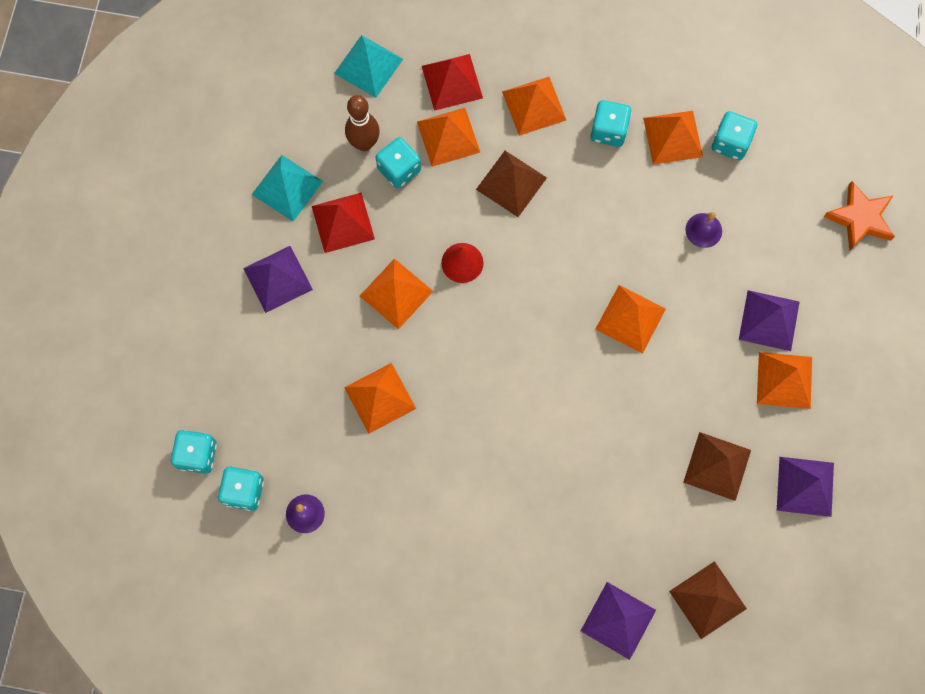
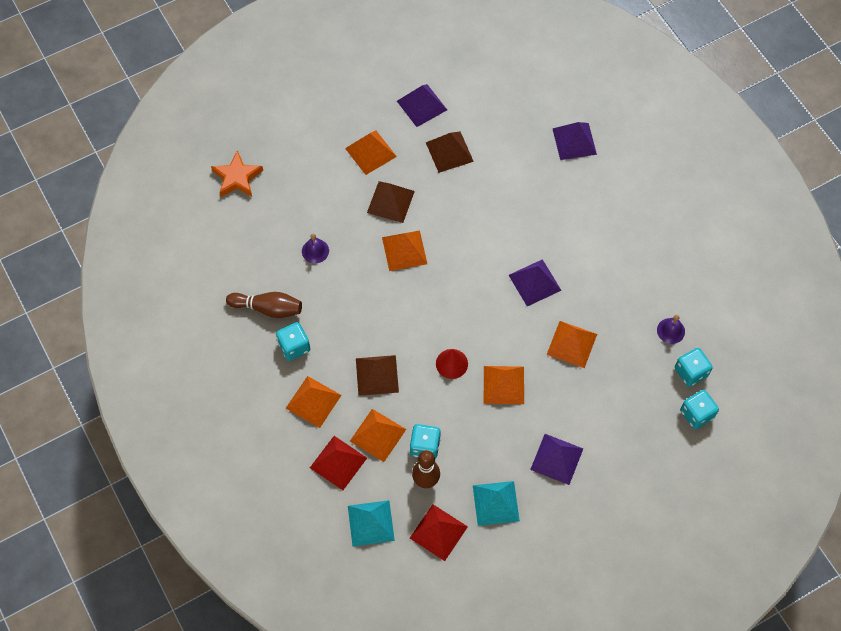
camera: 130 degrees left, 10 degrees down
red pyramid [312,193,375,253] -> red pyramid moved to [410,504,468,561]
orange pyramid [643,111,703,165] -> brown bowling pin [226,292,302,318]
brown pyramid [669,561,747,639] -> brown pyramid moved to [367,181,415,223]
turquoise dice [712,111,757,160] -> none
purple pyramid [739,290,800,351] -> purple pyramid moved to [509,259,562,307]

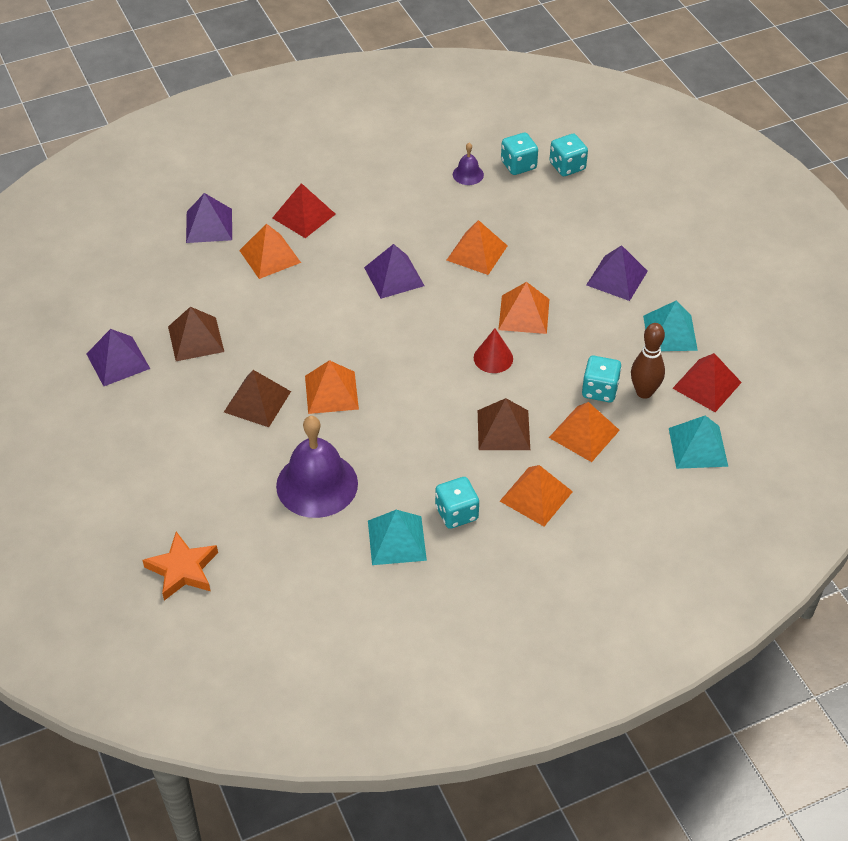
camera: 85 degrees left, 15 degrees down
brown bowling pin [226,292,302,318] -> turquoise pyramid [368,510,427,565]
purple bell [302,234,329,263] -> purple bell [276,416,358,518], size x2.19
red pyramid [310,436,367,490] -> red pyramid moved to [272,183,336,238]
orange pyramid [345,131,397,175] -> orange pyramid moved to [239,224,301,279]

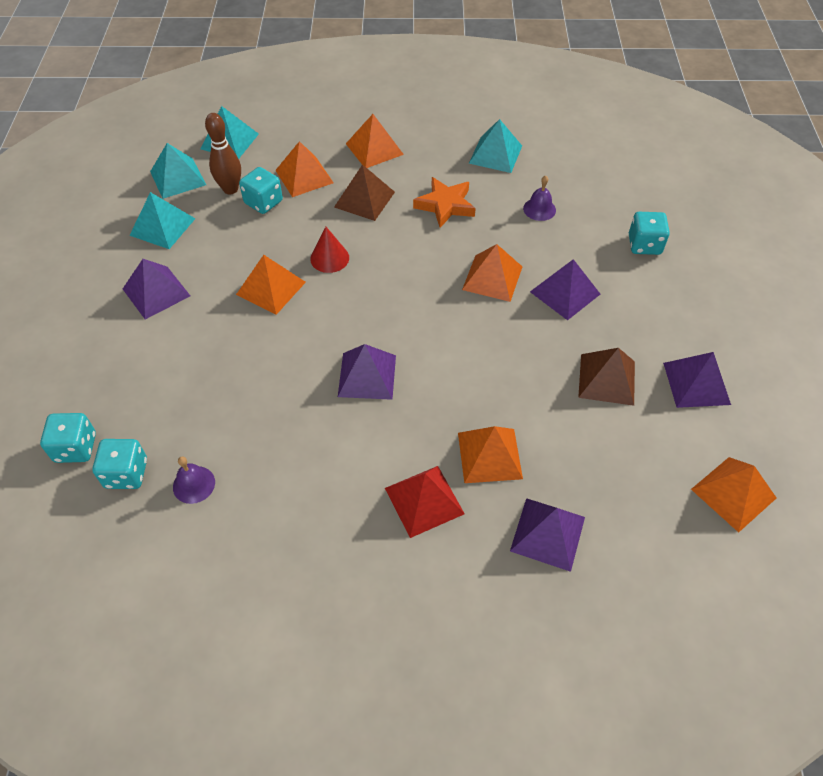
camera: 155 degrees left, 5 degrees up
orange star [142,532,218,601] -> orange star moved to [413,177,476,228]
brown pyramid [224,370,291,427] -> purple pyramid [530,259,600,320]
purple bell [276,416,358,518] -> purple bell [523,175,556,221], size x0.46
turquoise dice [435,477,479,529] -> turquoise dice moved to [629,212,670,255]
orange pyramid [447,220,508,275] -> orange pyramid moved to [691,457,776,532]
red pyramid [673,353,742,412] -> turquoise pyramid [150,143,206,199]

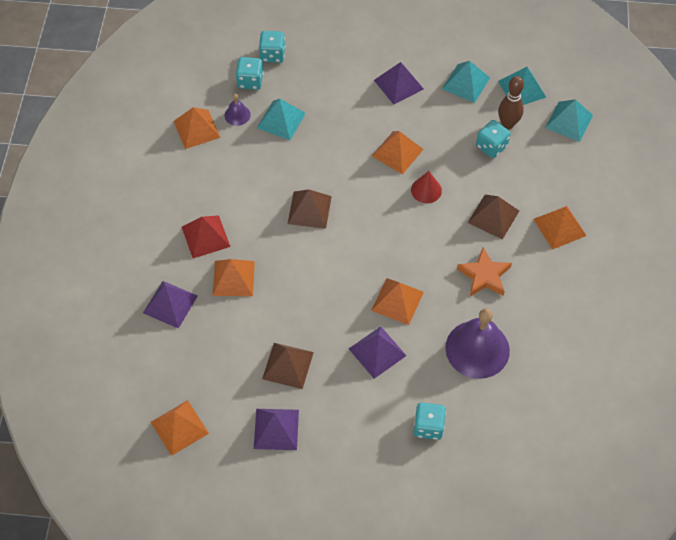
camera: 95 degrees right, 5 degrees up
orange pyramid [275,141,334,197] -> orange pyramid moved to [173,107,221,149]
purple pyramid [338,344,396,400] -> brown pyramid [288,189,332,229]
turquoise pyramid [469,119,522,173] -> turquoise pyramid moved to [257,99,306,140]
purple bell [523,175,556,221] -> purple bell [445,308,510,379], size x2.19

